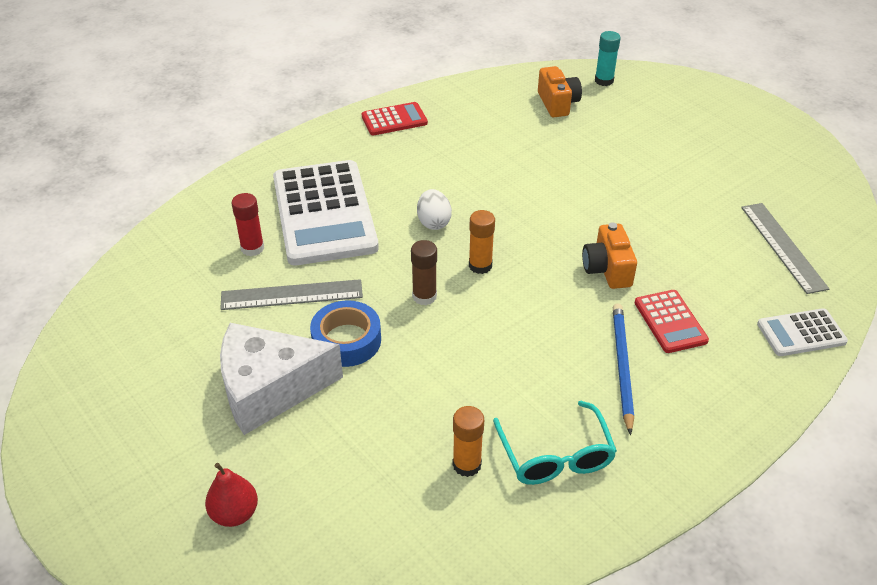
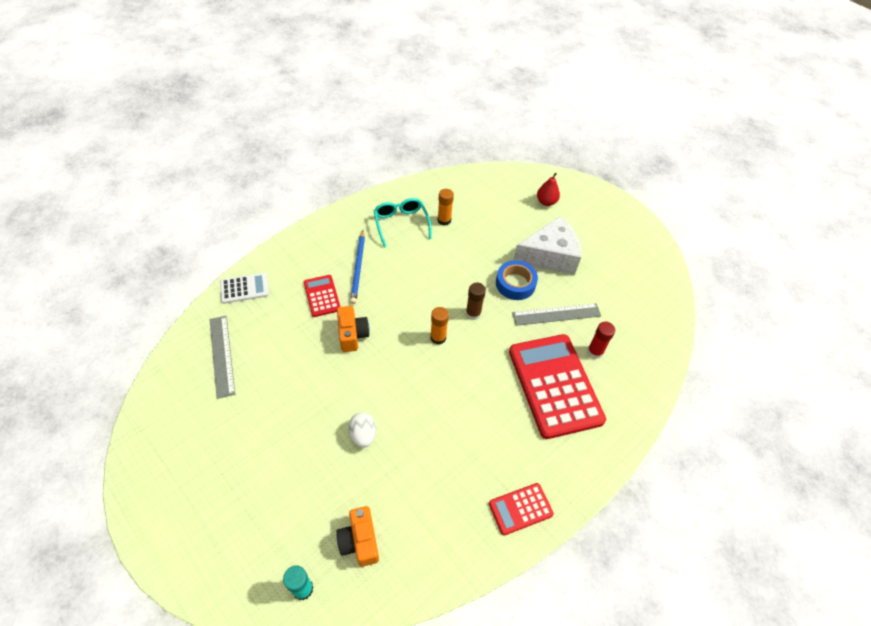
camera: 175 degrees right, 10 degrees up
white calculator [273,160,379,266] -> red calculator [509,334,606,439]
white egg [417,189,452,230] -> white egg moved to [348,412,376,448]

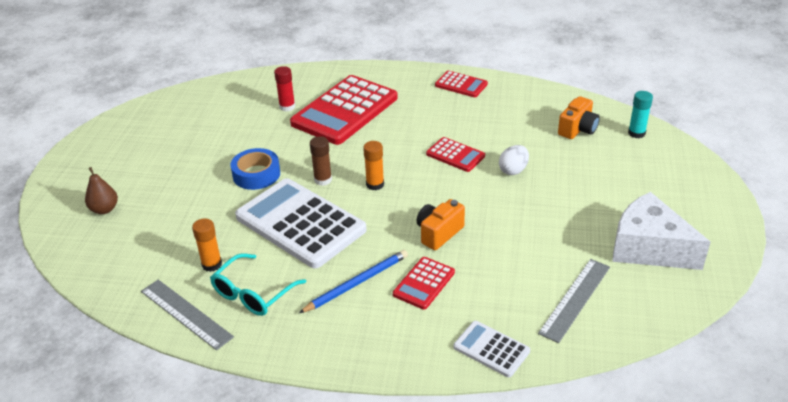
camera: 125 degrees left, 15 degrees down
grey ruler [512,303,601,326] -> grey ruler moved to [141,280,234,350]
white cheese [514,216,581,275] -> white cheese moved to [612,192,710,270]
red pear [537,173,560,206] -> brown pear [85,167,118,214]
none -> white calculator [235,178,367,269]
none -> red calculator [426,137,485,172]

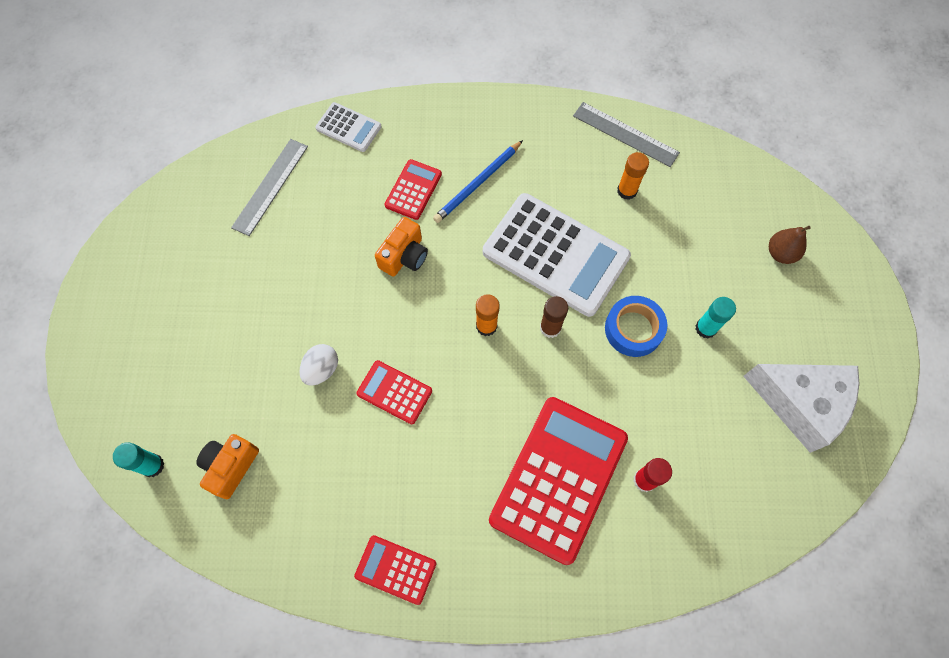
camera: 170 degrees right, 30 degrees up
turquoise glasses [210,253,306,316] -> none
white cheese [612,192,710,270] -> white cheese moved to [743,364,859,453]
none -> turquoise glue stick [695,297,736,338]

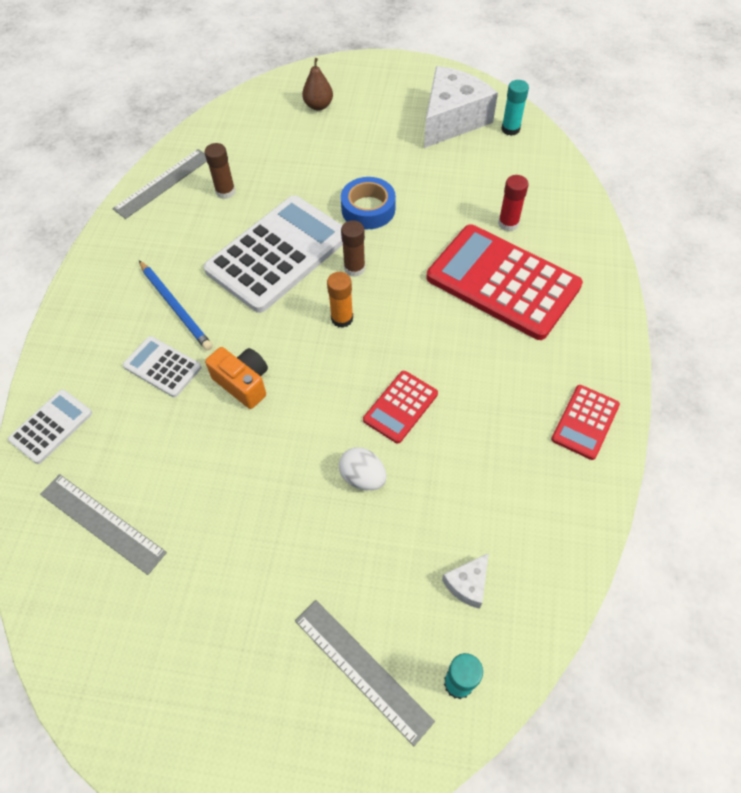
camera: 80 degrees left, 10 degrees down
orange camera [196,434,259,499] -> white cheese [442,553,489,609]
red calculator [385,159,442,220] -> white calculator [123,336,201,397]
orange glue stick [617,152,649,200] -> brown glue stick [204,143,235,199]
turquoise glue stick [695,297,736,338] -> turquoise glue stick moved to [501,80,529,136]
none -> grey ruler [295,600,435,746]

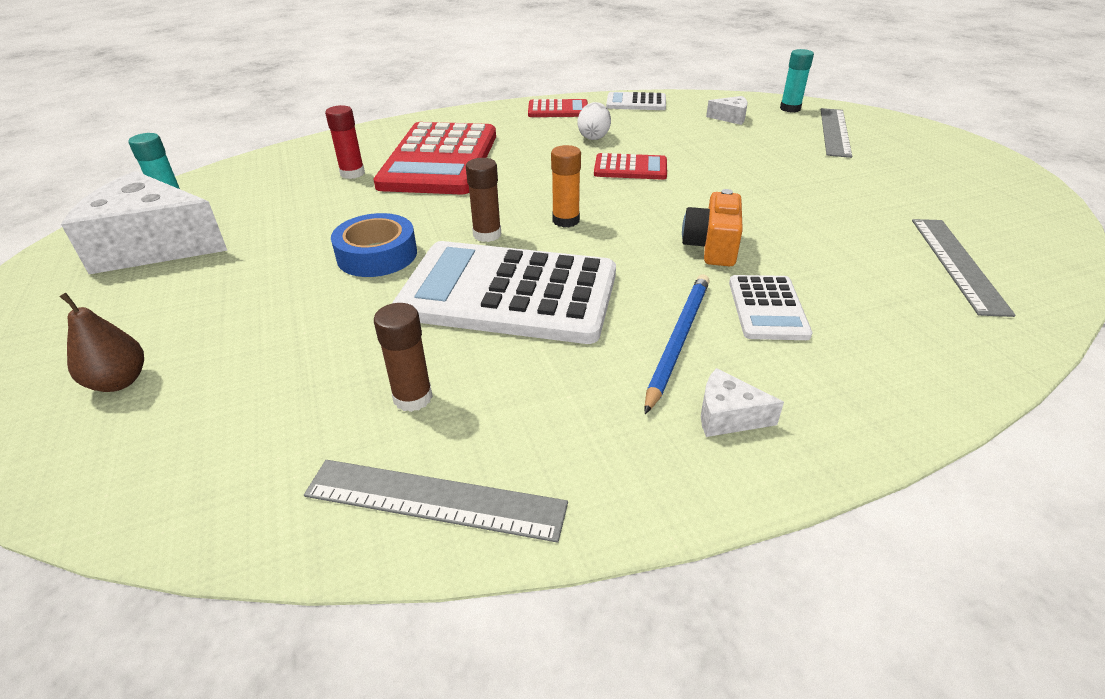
camera: 120 degrees left, 20 degrees down
white calculator [8,389,92,464] -> white calculator moved to [606,92,666,110]
white egg [339,447,387,490] -> white egg moved to [577,102,611,140]
none -> white cheese [701,368,784,437]

